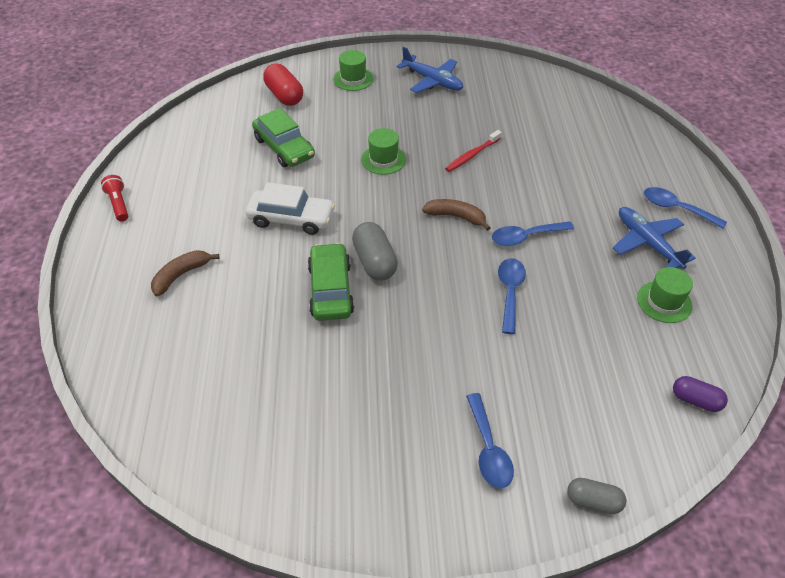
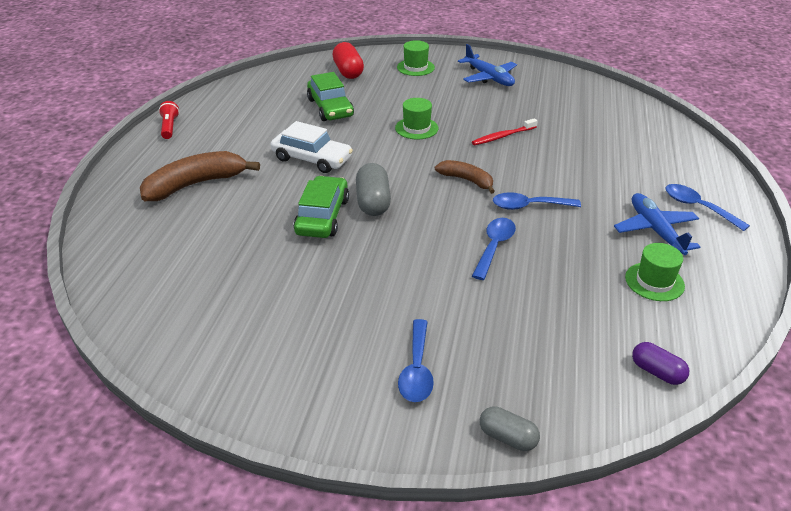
camera: 15 degrees right, 10 degrees down
brown banana [151,250,219,296] -> brown banana [140,151,260,201], size x1.69

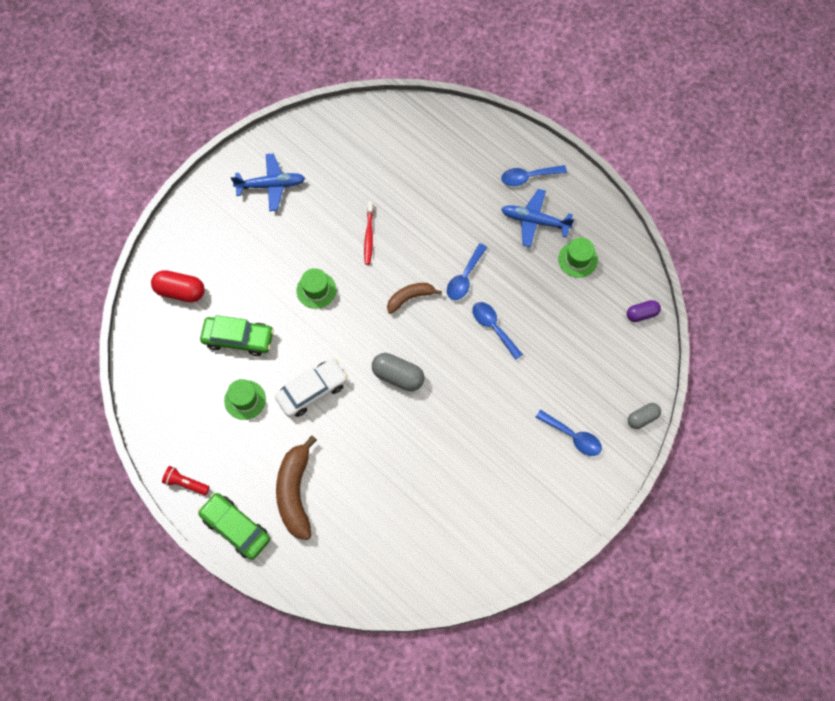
camera: 60 degrees left, 30 degrees up
green car [294,176,349,238] -> green car moved to [198,493,270,560]
green hat [397,40,435,76] -> green hat moved to [224,379,266,420]

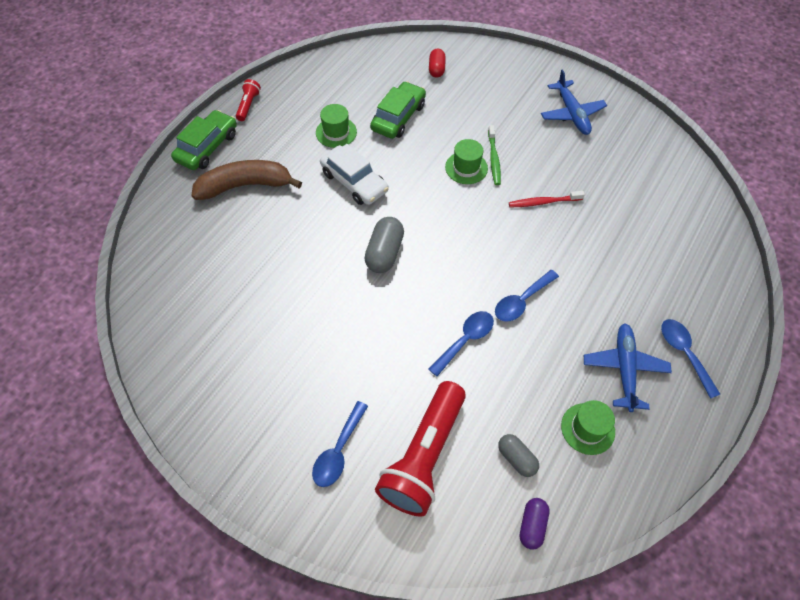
camera: 80 degrees right, 10 degrees down
red capsule [151,270,205,302] -> red capsule [429,49,446,78], size x0.64
green car [200,315,274,356] -> green car turned 150 degrees counterclockwise [370,81,426,139]
brown banana [387,283,442,314] -> none
blue spoon [447,243,487,300] -> blue spoon turned 60 degrees counterclockwise [495,270,559,322]
purple capsule [627,300,661,322] -> purple capsule turned 45 degrees clockwise [520,498,549,550]
grey capsule [628,403,661,429] -> grey capsule moved to [498,434,539,477]
none -> red flashlight [375,381,466,517]
none -> green toothbrush [488,125,501,185]

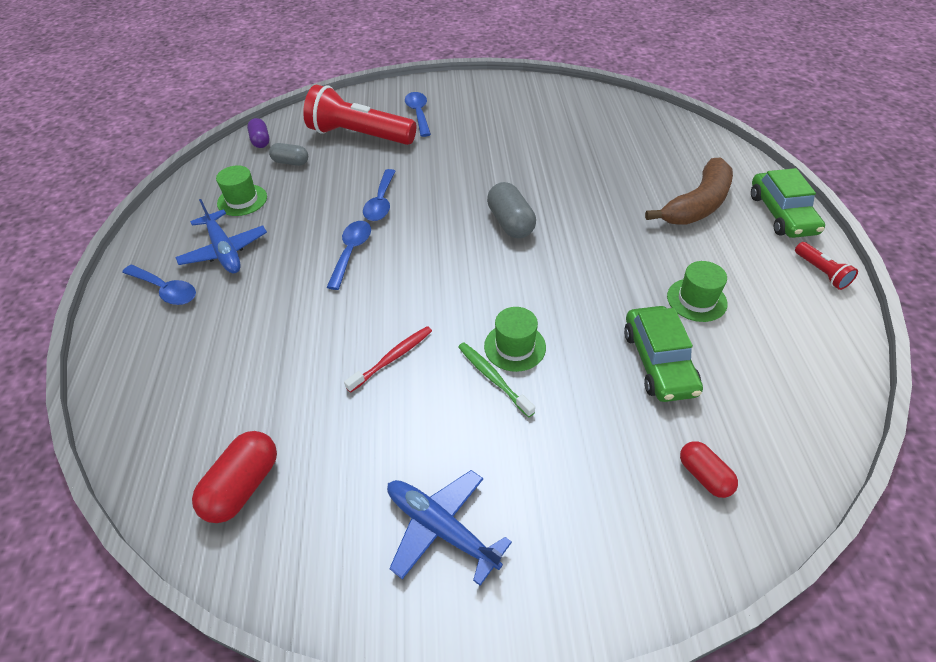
camera: 145 degrees right, 10 degrees down
white car [320,144,389,205] -> none
red flashlight [375,381,466,517] -> red flashlight turned 60 degrees counterclockwise [303,85,416,145]
none -> red capsule [192,431,277,523]

